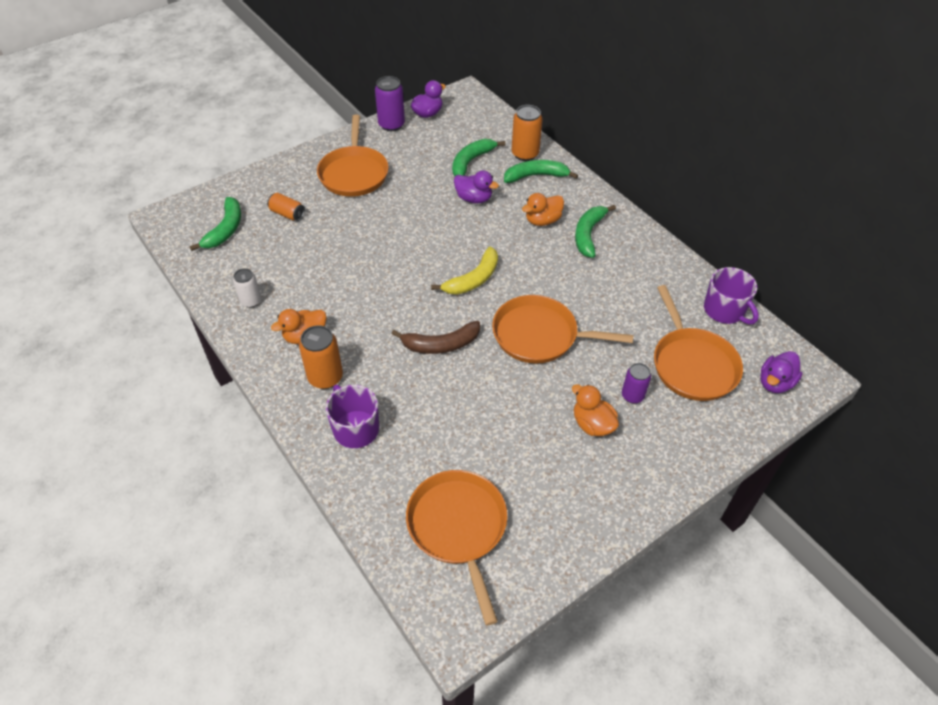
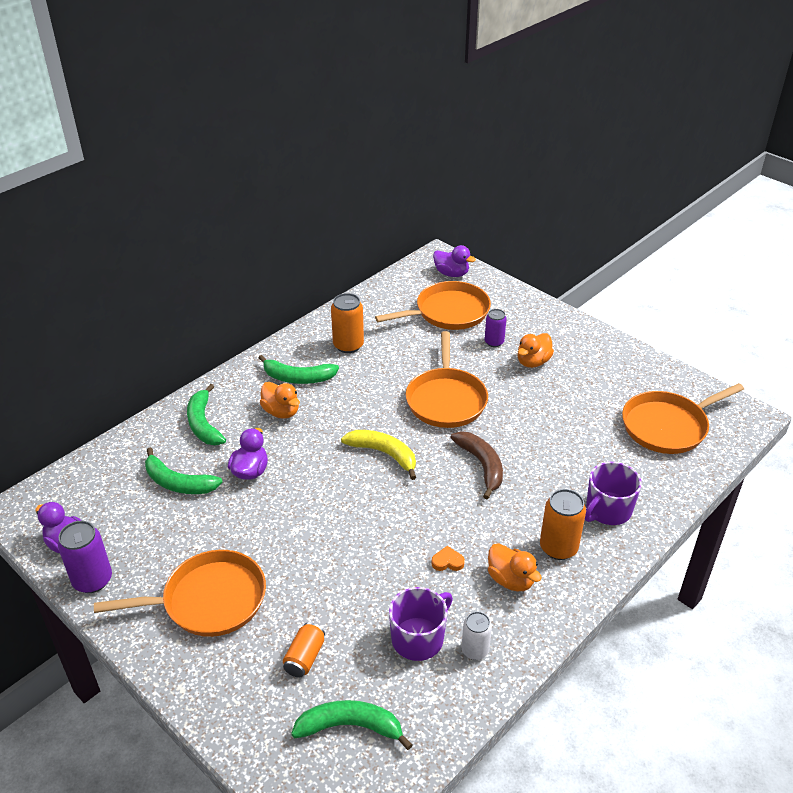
camera: 100 degrees left, 10 degrees down
orange can [512,105,543,161] -> orange can moved to [331,293,364,353]
purple mug [704,267,759,325] -> purple mug moved to [389,587,453,661]
none -> orange heart [431,546,465,571]

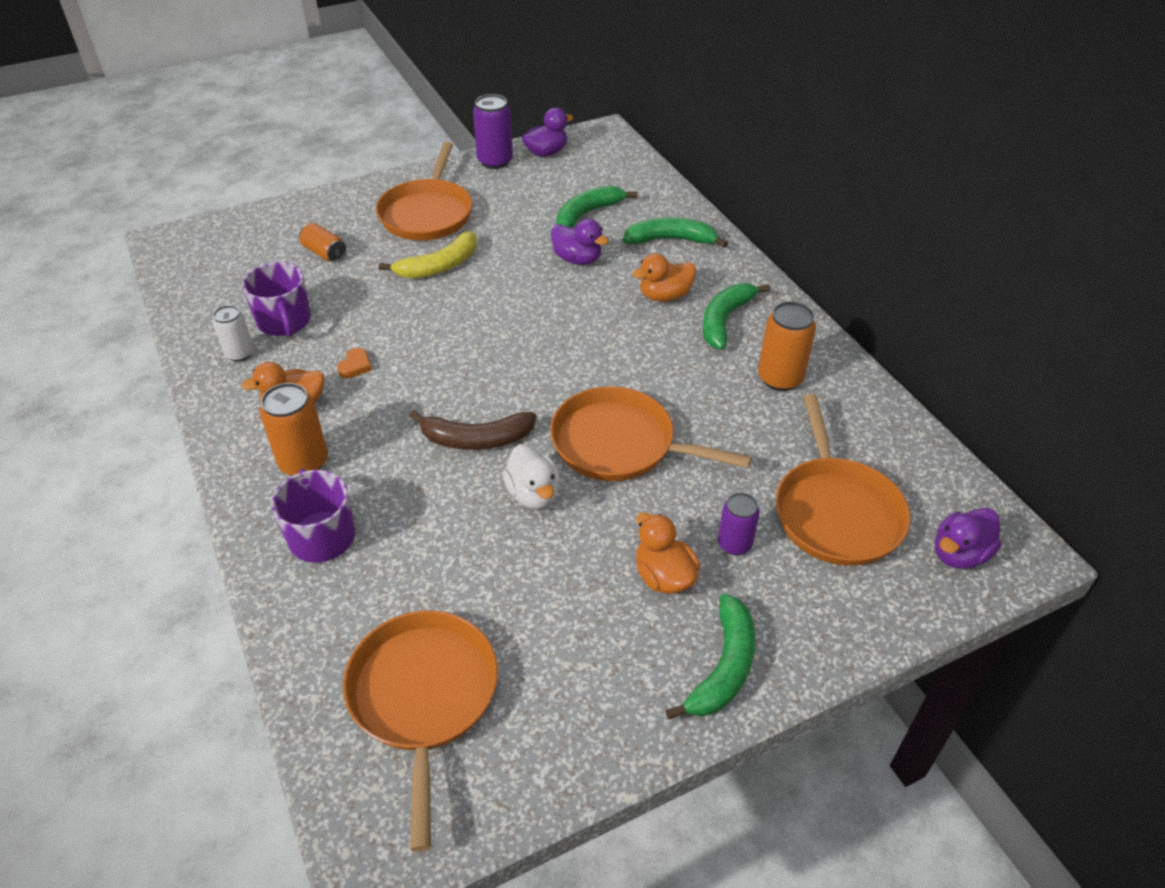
camera: 110 degrees right, 5 degrees up
green banana [291,700,413,750] -> green banana moved to [665,593,755,719]
yellow banana [341,430,416,480] -> yellow banana moved to [379,231,477,279]
none -> white duck [502,444,560,509]

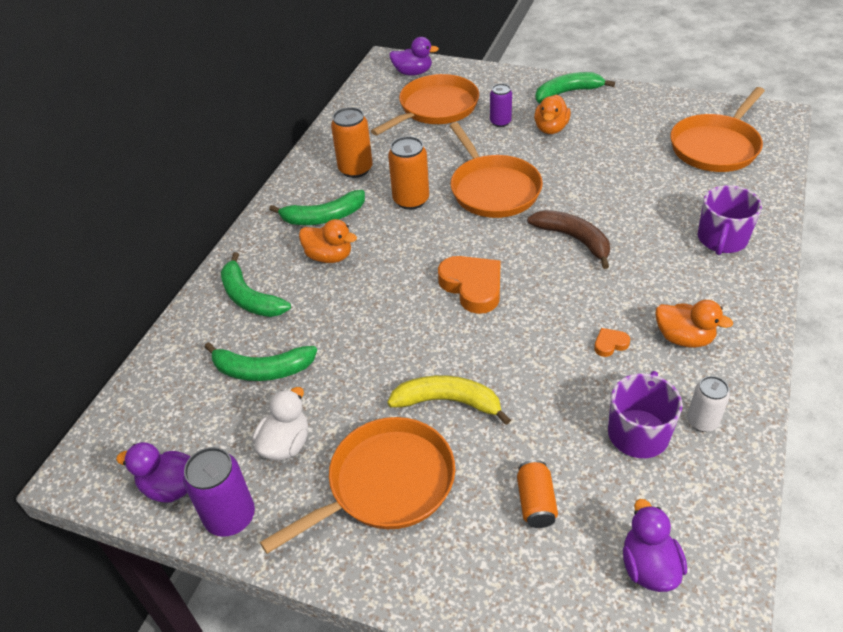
camera: 130 degrees left, 0 degrees up
orange can [260,383,328,476] -> orange can moved to [388,136,429,210]
white duck [502,444,560,509] -> white duck moved to [253,387,308,460]
purple duck [551,219,609,265] -> purple duck moved to [623,499,687,592]
none -> orange heart [438,256,501,314]

